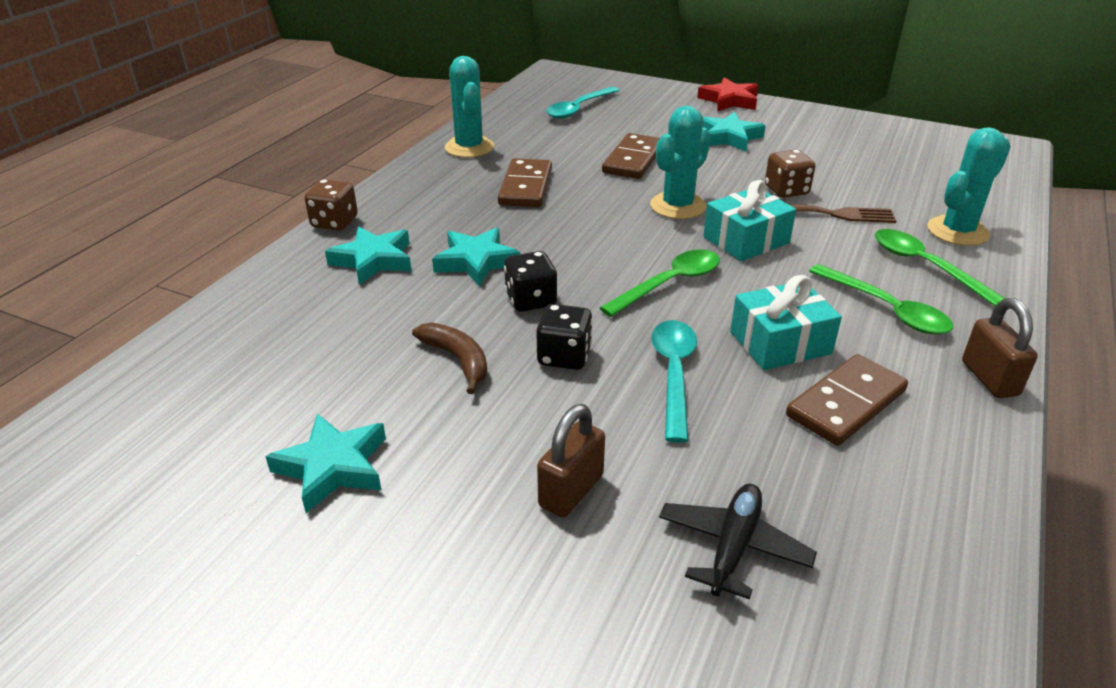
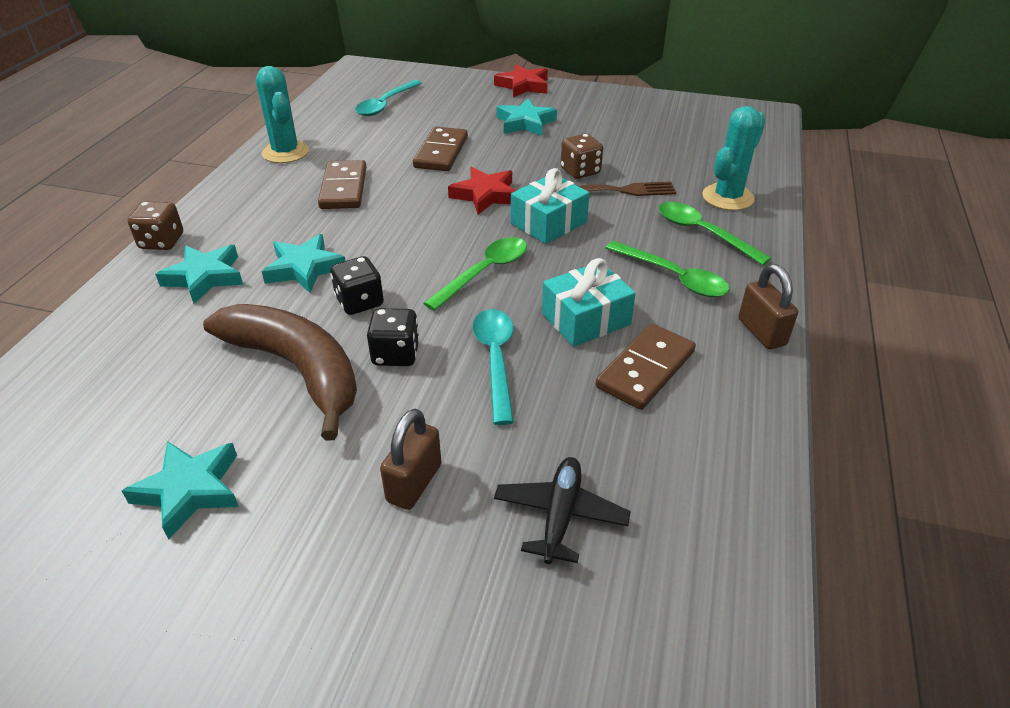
camera: 10 degrees left, 5 degrees up
brown banana [412,323,487,394] -> brown banana [203,304,357,441], size x2.02
turquoise cactus [650,106,711,219] -> red star [448,167,516,215]

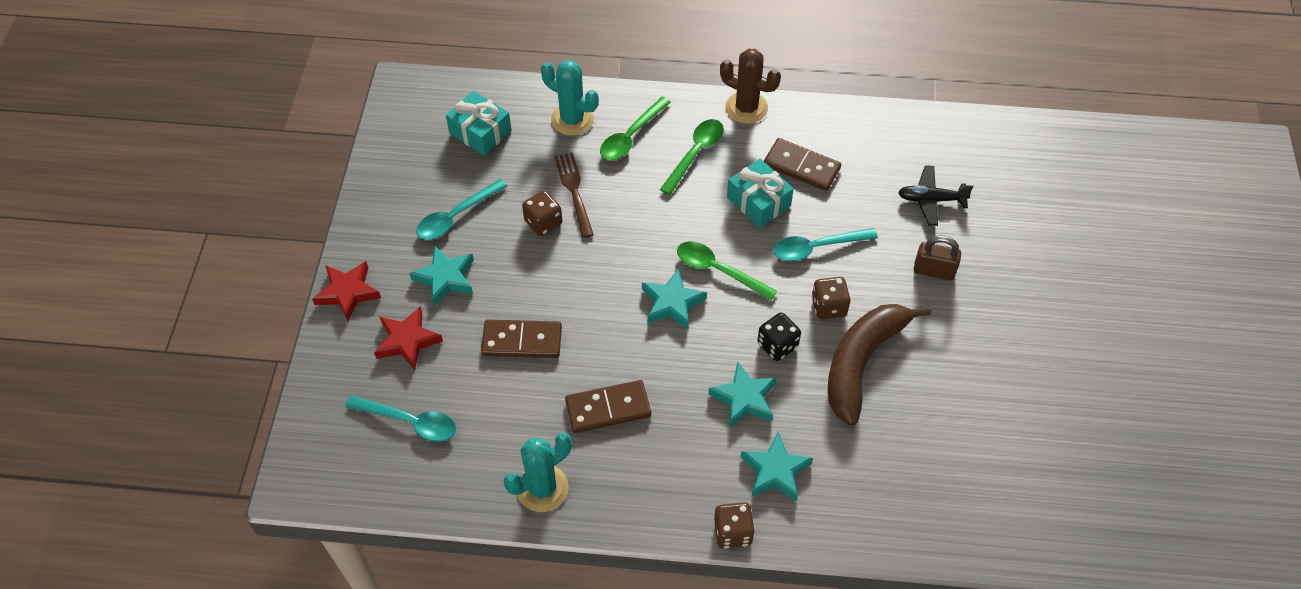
camera: 100 degrees left, 15 degrees up
turquoise star [122,441,239,539] -> turquoise star moved to [642,268,707,329]
black dice [367,308,420,366] -> brown dice [811,277,851,319]
red star [448,167,516,215] -> red star moved to [374,306,443,370]
turquoise gift [511,168,590,244] -> turquoise gift moved to [446,91,512,156]
brown padlock [738,264,798,349] -> brown cactus [720,49,781,124]
none -> turquoise spoon [416,179,507,240]

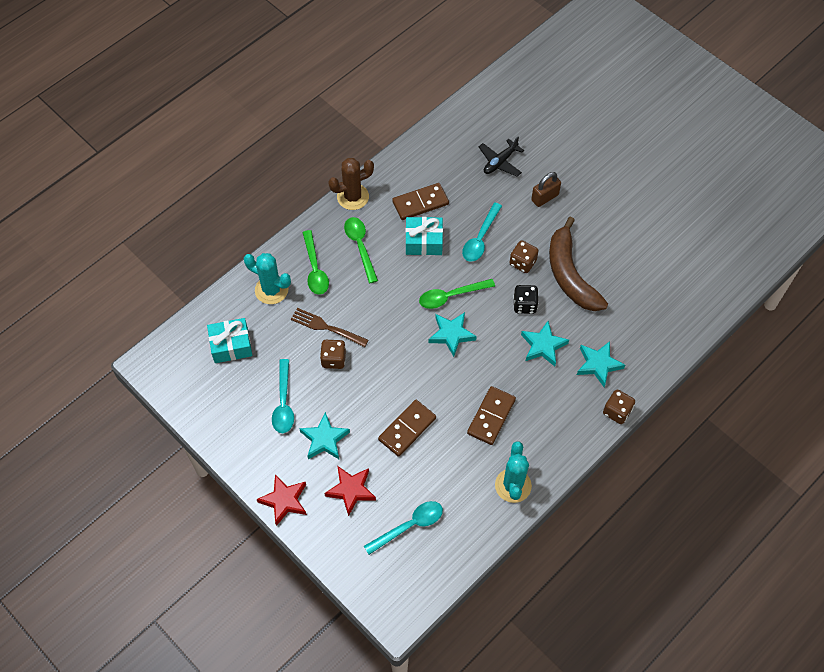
camera: 50 degrees left, 5 degrees up
turquoise cactus [541,60,599,136] -> turquoise cactus turned 45 degrees clockwise [244,253,291,304]

